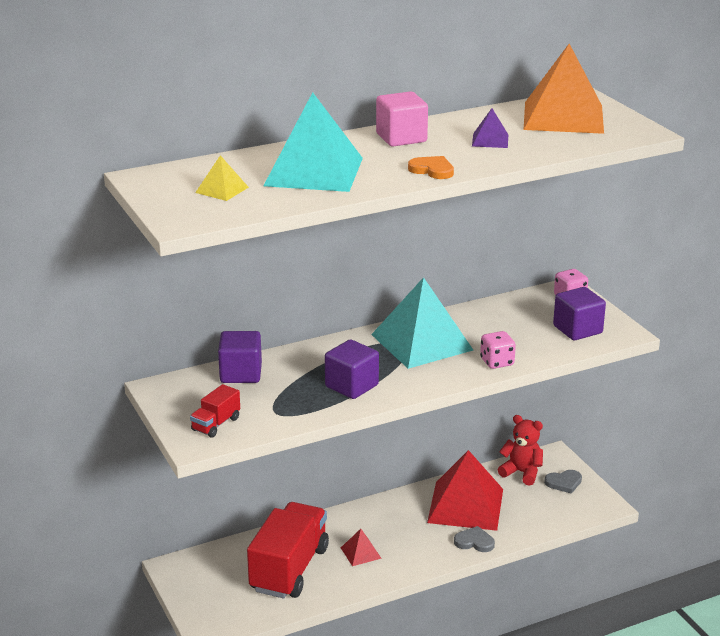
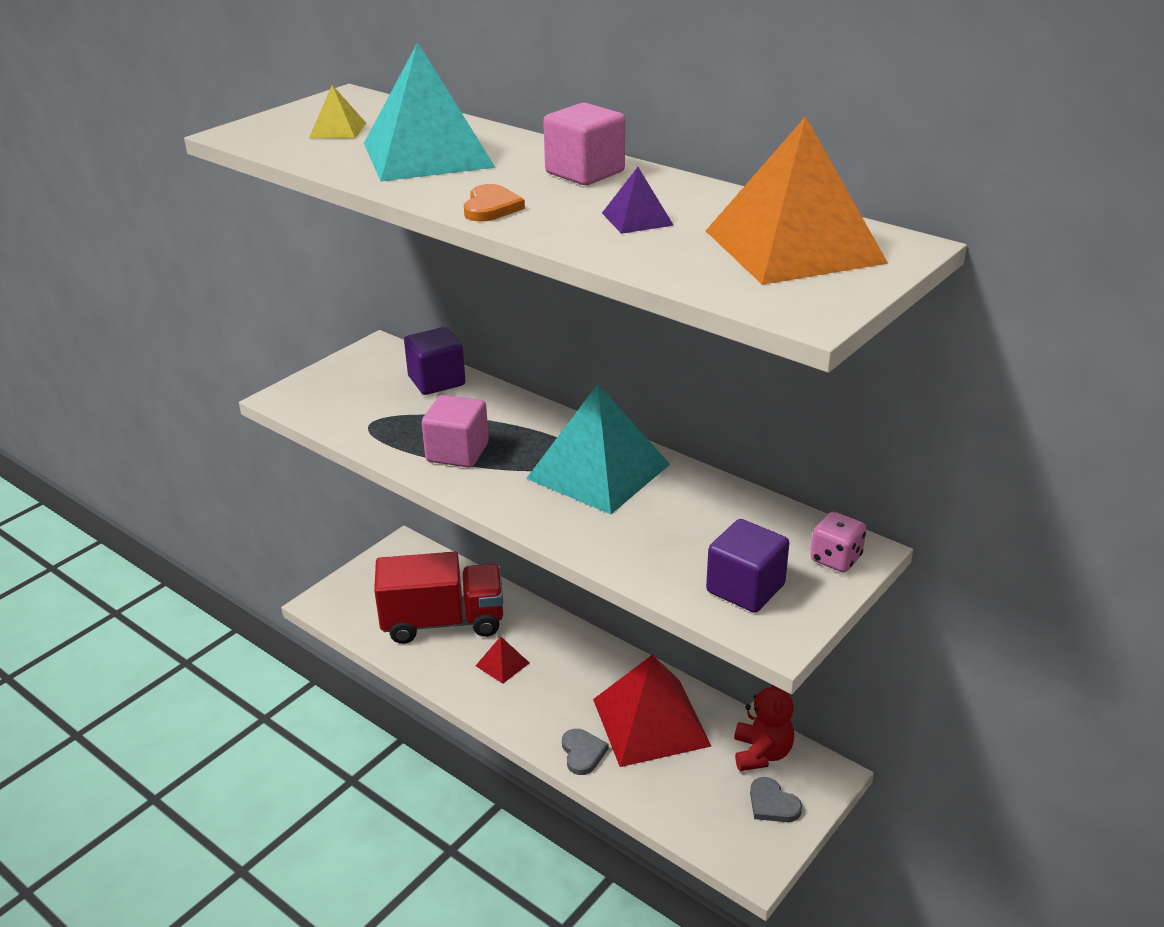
camera: 65 degrees right, 5 degrees up
red truck [190,384,240,437] -> none
purple cube [325,339,379,399] -> pink cube [422,395,489,468]
pink dice [480,331,516,369] -> none

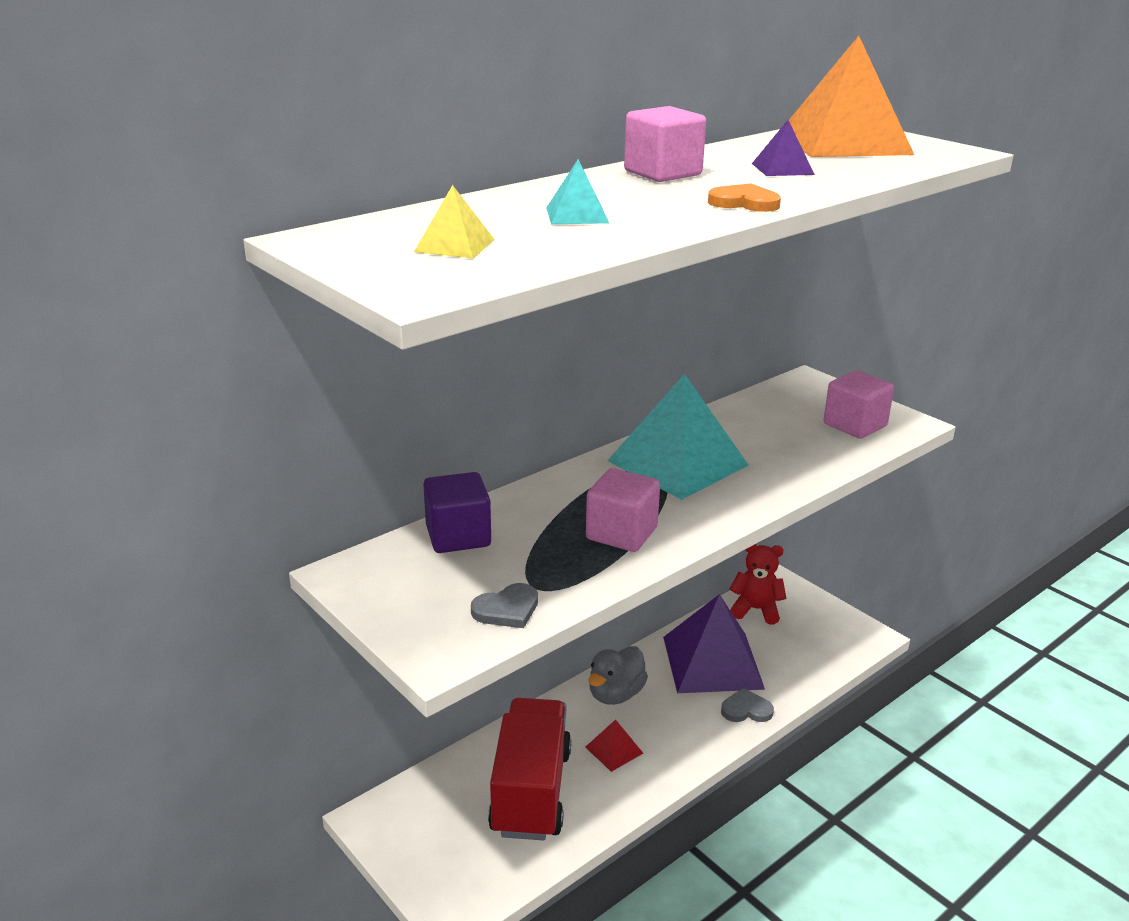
camera: 80 degrees left, 5 degrees down
turquoise pyramid [364,42,496,181] -> turquoise pyramid [546,159,609,224], size x0.44
red pyramid [593,654,711,767] -> purple pyramid [663,594,765,693]
purple cube [706,519,789,613] -> pink cube [823,371,894,439]
grey heart [750,777,802,822] -> grey heart moved to [471,583,538,628]
pink dice [810,512,866,572] -> none
none -> grey duck [588,646,648,705]

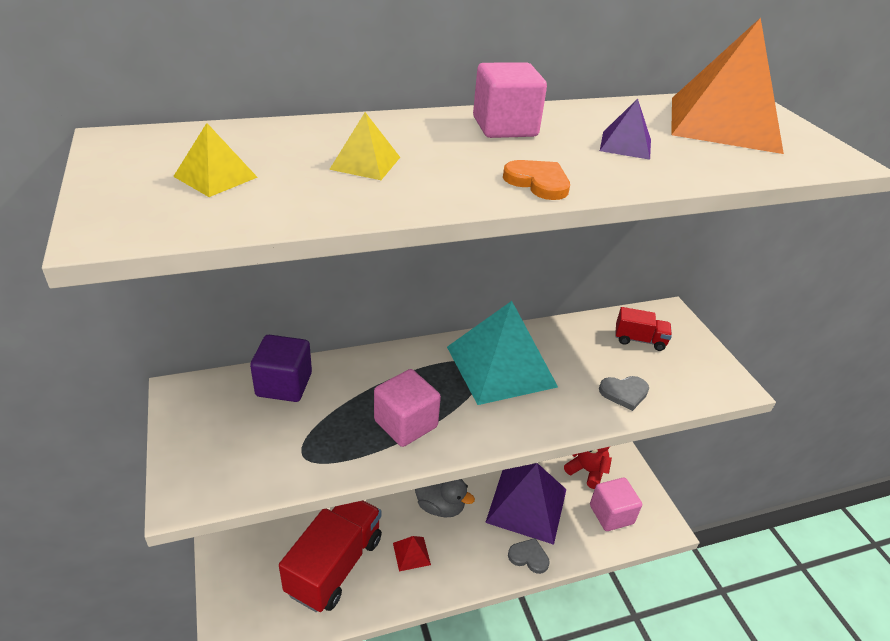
camera: 20 degrees right, 10 degrees up
grey heart [471,583,538,628] -> grey heart moved to [599,376,649,411]
turquoise pyramid [546,159,609,224] -> yellow pyramid [329,112,400,180]
grey duck [588,646,648,705] -> grey duck turned 120 degrees counterclockwise [415,479,475,518]
pink cube [823,371,894,439] -> pink cube moved to [590,478,642,531]
none -> red truck [616,307,672,351]

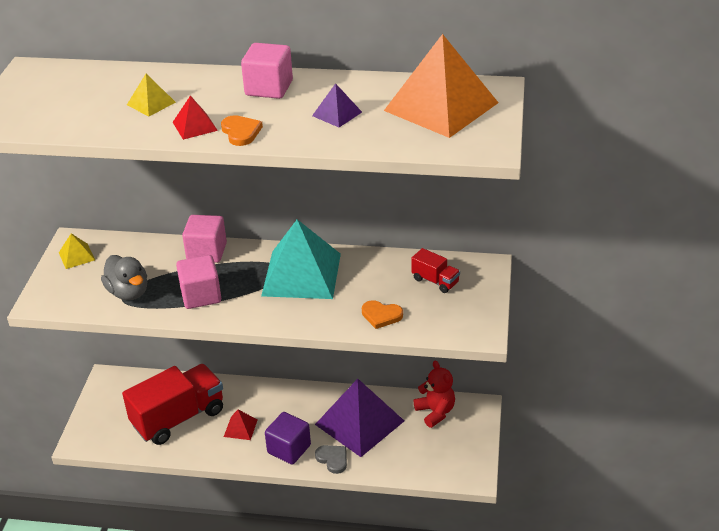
camera: 30 degrees right, 0 degrees up
yellow pyramid [173,123,258,197] -> yellow pyramid moved to [59,233,95,269]
purple cube [250,335,312,402] -> purple cube moved to [265,412,311,464]
grey duck [415,479,475,518] -> grey duck moved to [101,255,147,300]
pink cube [590,478,642,531] -> pink cube moved to [182,215,227,263]
grey heart [599,376,649,411] -> orange heart [362,300,403,329]
none -> red pyramid [173,95,218,140]

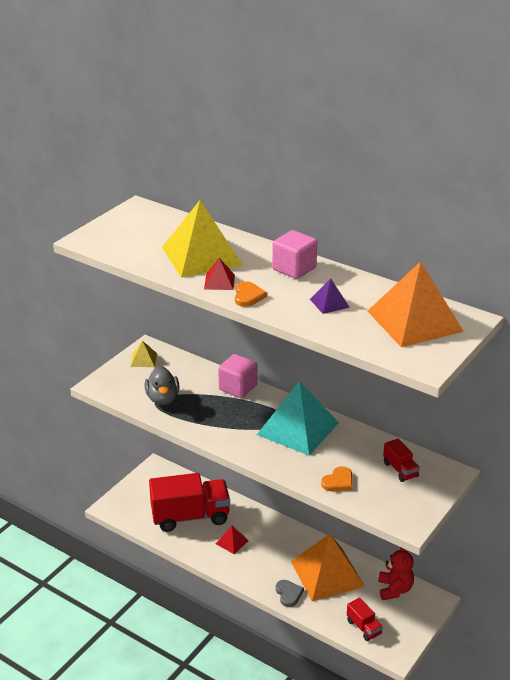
camera: 25 degrees right, 5 degrees down
yellow pyramid [127,74,176,117] -> yellow pyramid [162,200,243,278], size x2.29
pink cube [176,255,221,309] -> none
purple cube [265,412,311,464] -> none
purple pyramid [315,379,404,457] -> orange pyramid [291,534,365,601]
orange heart [362,300,403,329] -> orange heart turned 90 degrees counterclockwise [321,466,352,491]
none -> red truck [347,598,383,641]

